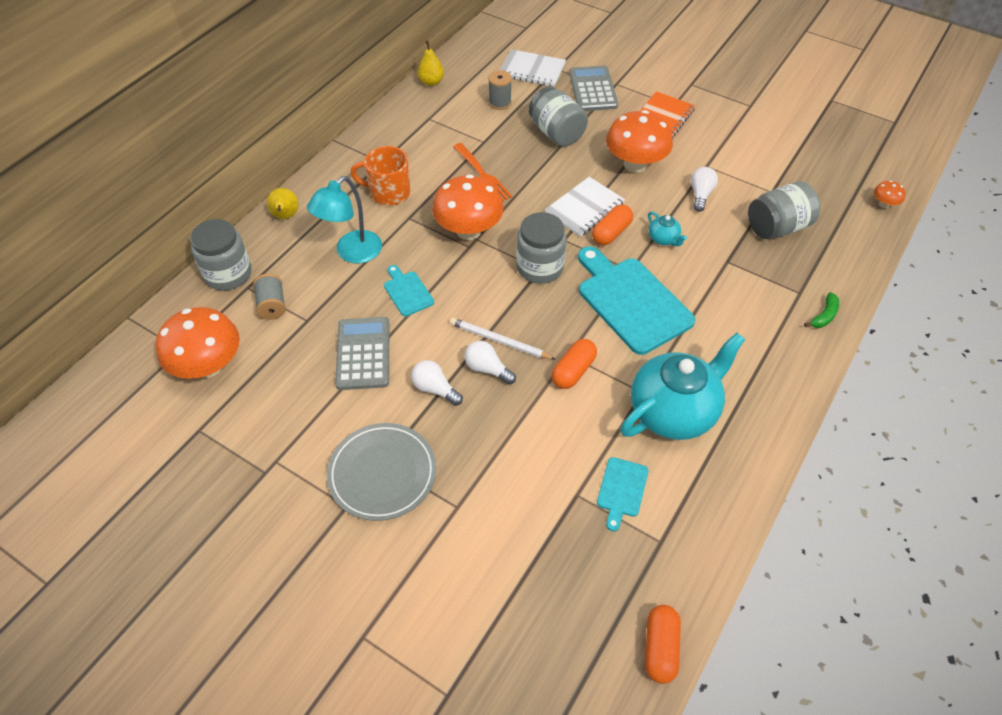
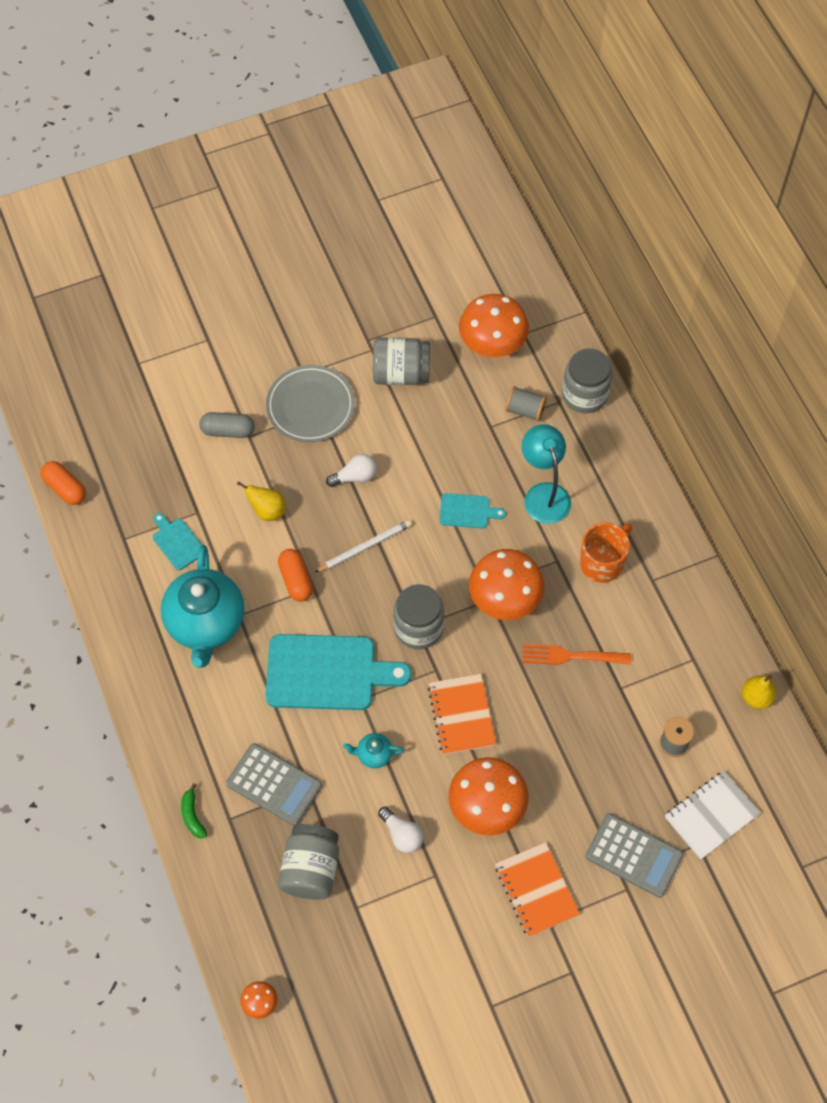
camera: 125 degrees right, 10 degrees up
yellow pear [267,188,298,219] -> yellow pear moved to [237,481,286,521]
grey calculator [335,317,390,390] -> grey calculator moved to [226,743,322,826]
white light bulb [465,341,516,384] -> none
grey jar [529,86,588,147] -> grey jar moved to [373,337,430,385]
white notebook [545,177,625,237] -> orange notebook [428,674,496,755]
orange capsule [592,204,633,246] -> none
none -> grey capsule [200,412,255,438]

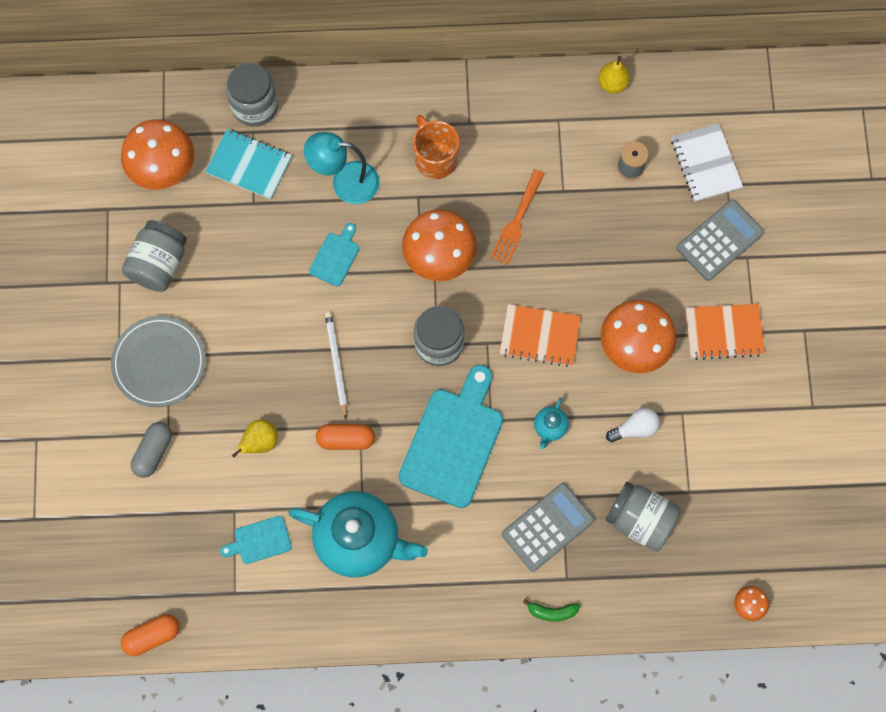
camera: 70 degrees left, 10 degrees up
white light bulb [326,454,377,487] -> none
grey spool [505,386,547,422] -> turquoise notebook [205,129,292,200]

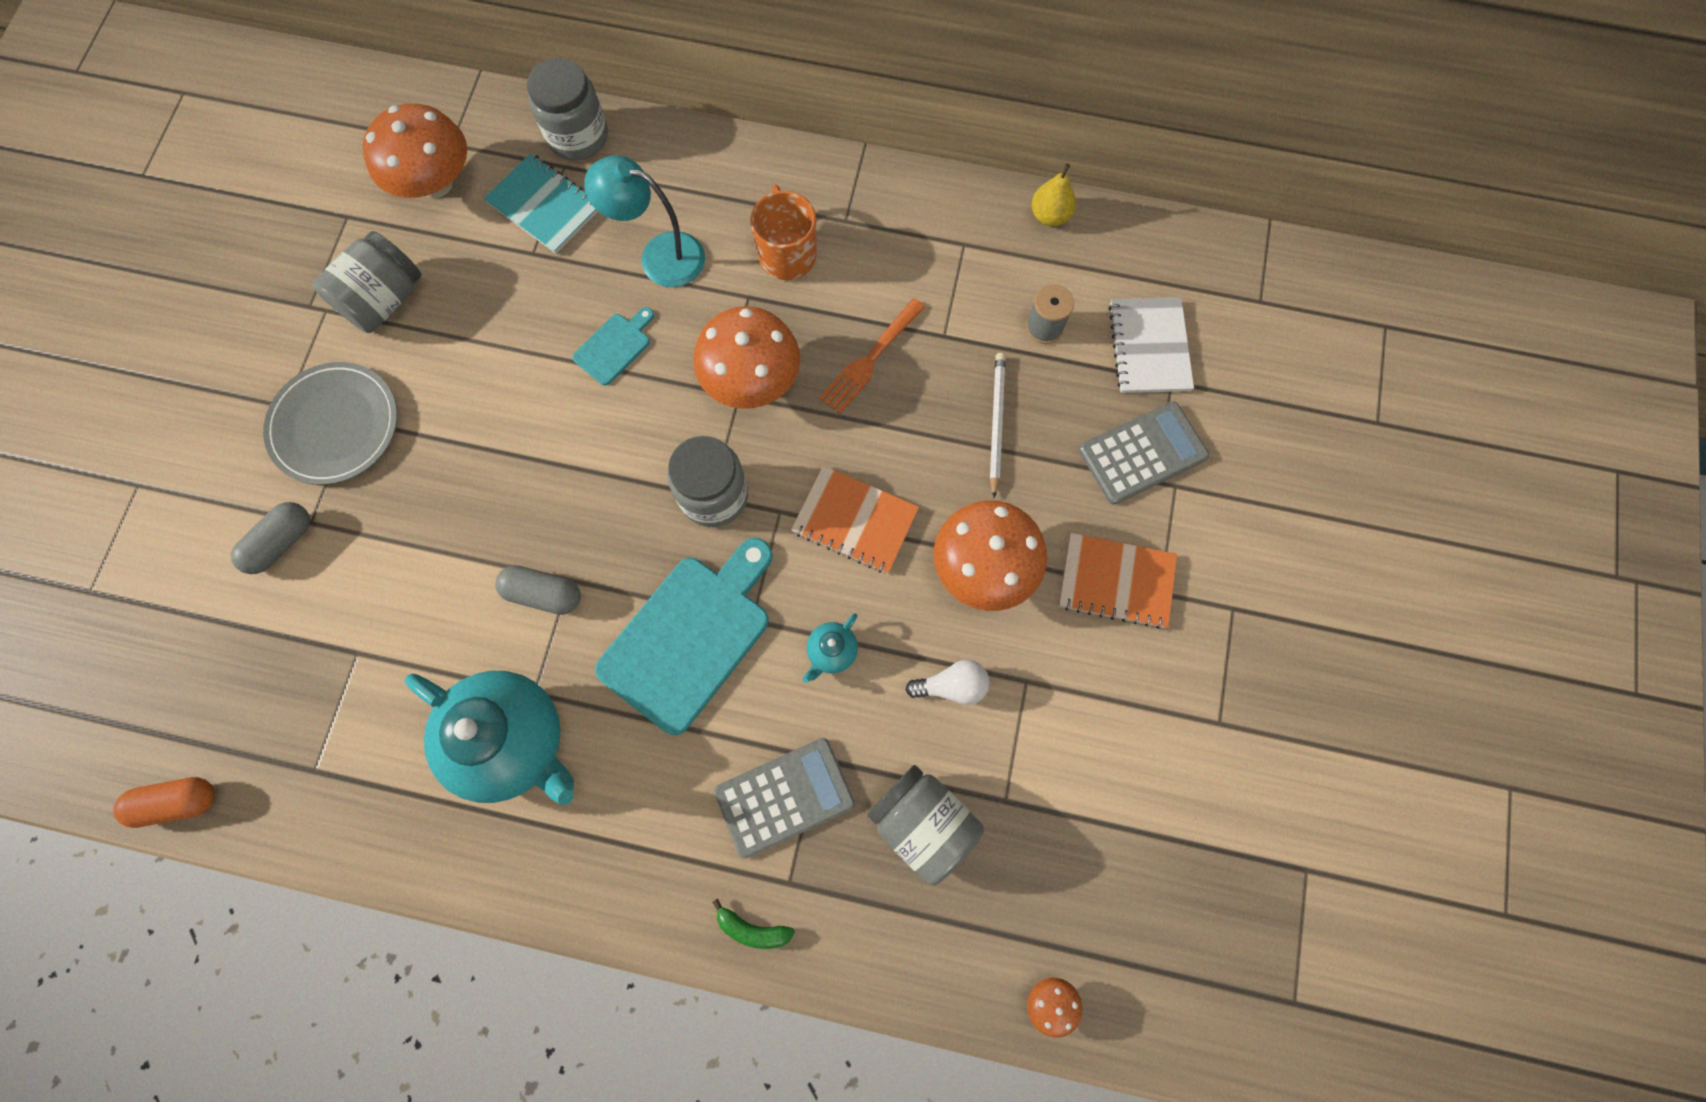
camera: 15 degrees right, 0 degrees up
turquoise cutting board [220,516,292,564] -> none
yellow pear [232,420,278,458] -> none
orange capsule [316,424,375,450] -> grey capsule [496,565,581,615]
white pencil [325,312,347,419] -> white pencil moved to [990,353,1006,498]

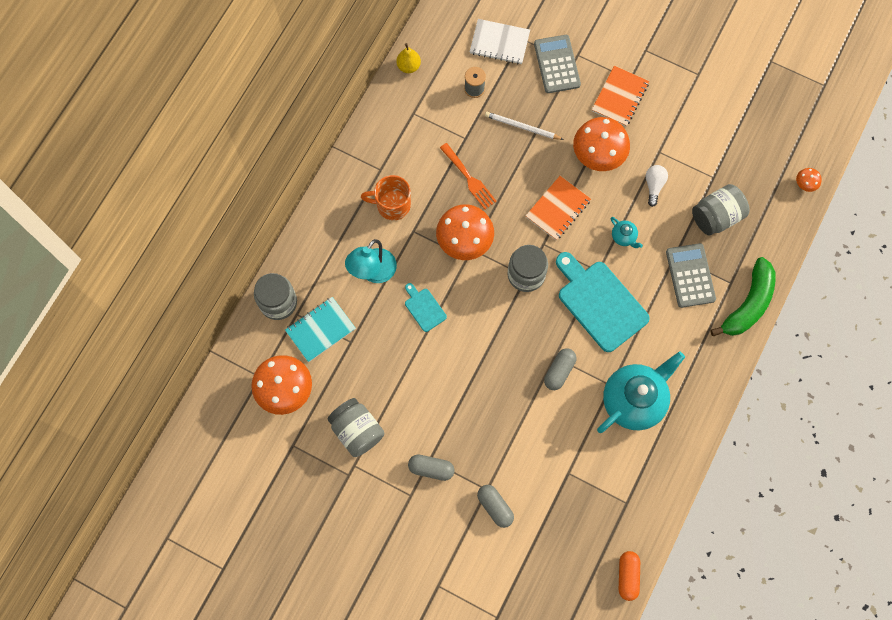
camera: 75 degrees left, 0 degrees up
grey plate [263,362,397,485] -> grey capsule [408,454,455,481]
green banana [712,899,795,949] -> green banana [710,257,776,336], size x2.31

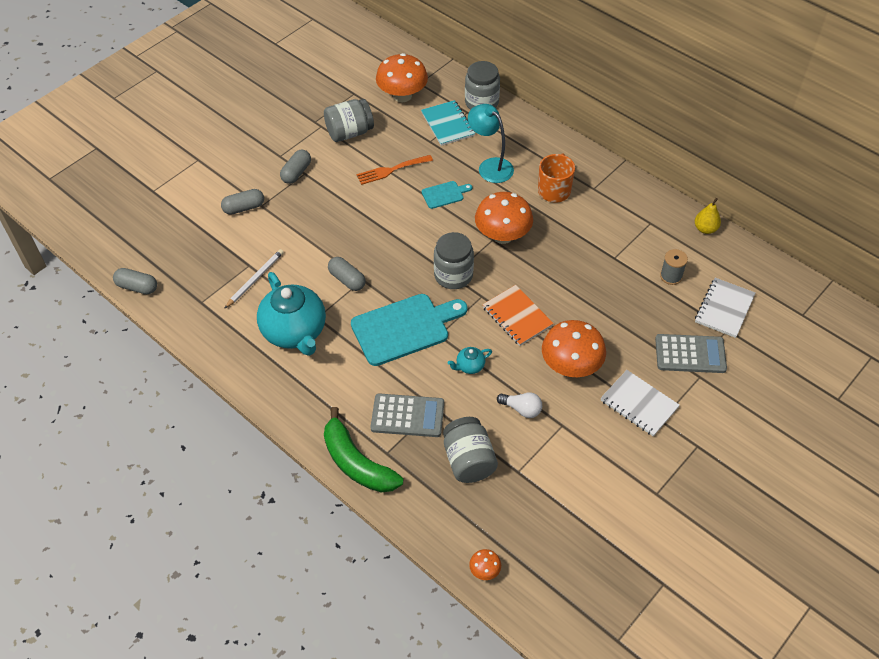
camera: 105 degrees right, 20 degrees down
orange fork [440,143,497,209] -> orange fork moved to [356,155,433,185]
white pencil [485,112,564,140] -> white pencil moved to [224,249,284,309]
orange notebook [592,66,649,126] -> white notebook [600,370,680,436]
orange capsule [619,551,640,601] -> grey capsule [113,268,157,294]

